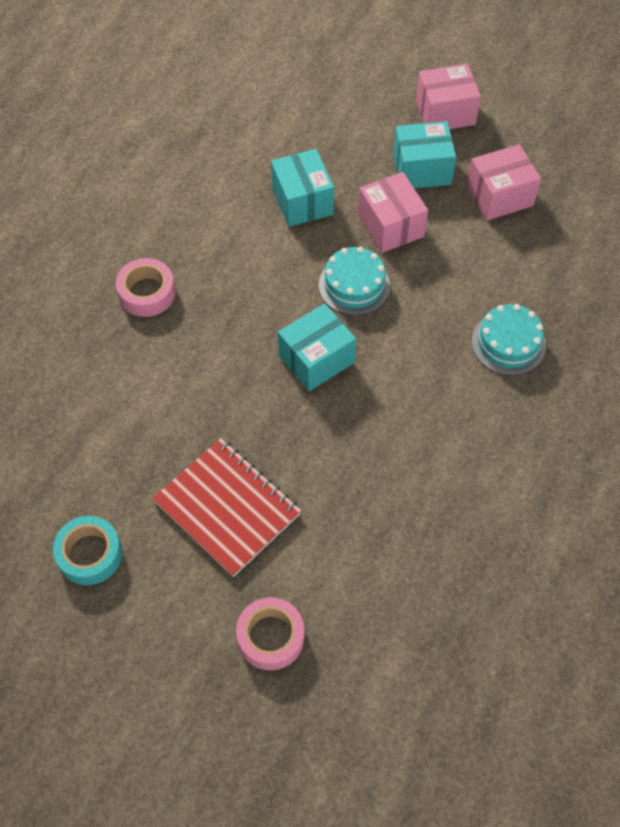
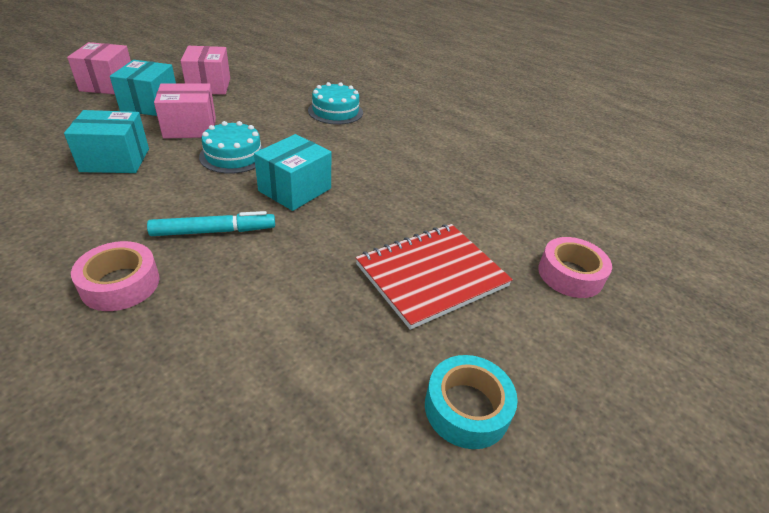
camera: 80 degrees left, 20 degrees down
turquoise box [278,303,356,391] -> turquoise box turned 60 degrees clockwise [254,134,331,211]
none -> turquoise marker [147,211,275,236]

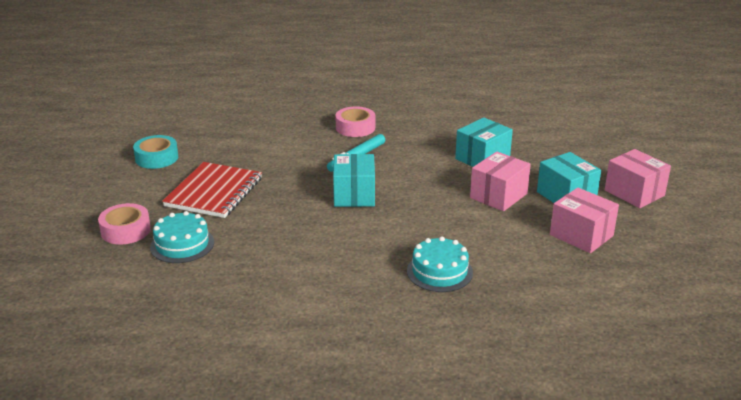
camera: 145 degrees right, 10 degrees down
turquoise cake [199,121,264,174] -> turquoise cake moved to [150,211,214,263]

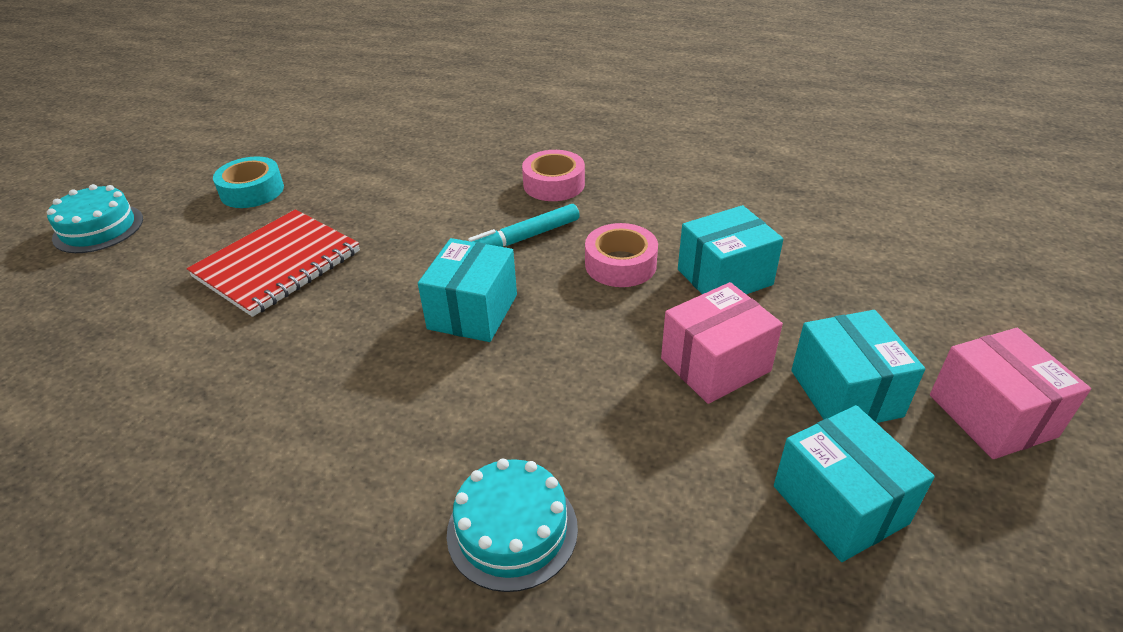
camera: 20 degrees right, 10 degrees up
pink tape [98,203,151,245] -> pink tape moved to [585,223,658,287]
turquoise cake [150,211,214,263] -> turquoise cake moved to [47,184,143,253]
pink box [550,187,619,253] -> turquoise box [774,405,935,562]

